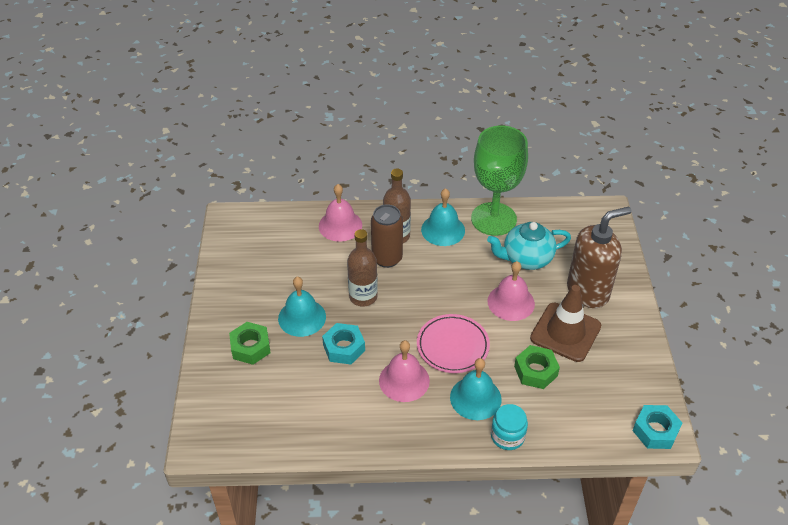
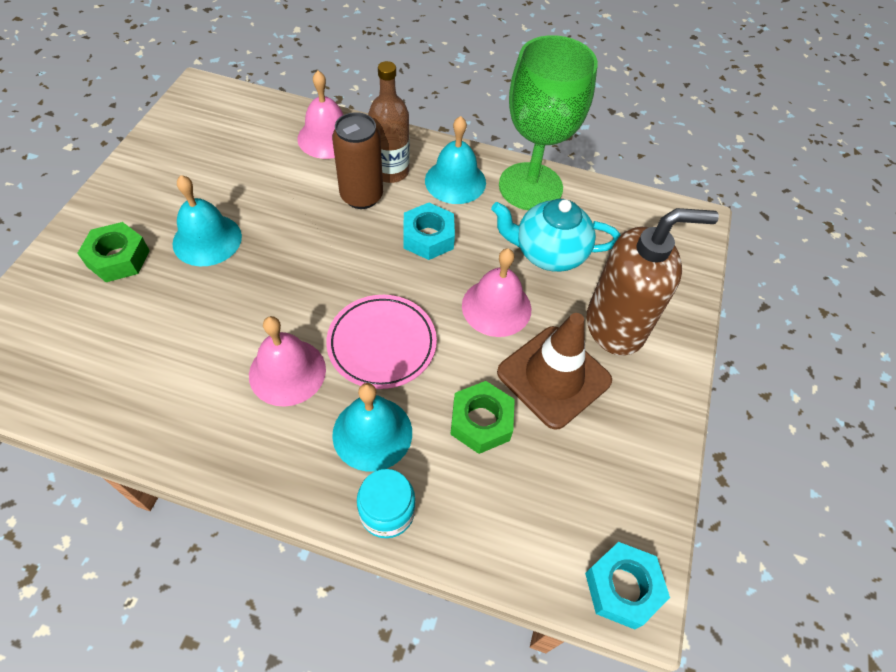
camera: 15 degrees right, 10 degrees up
turquoise nut [322,323,365,364] -> turquoise nut moved to [403,203,455,260]
brown bottle [347,229,378,306] -> none

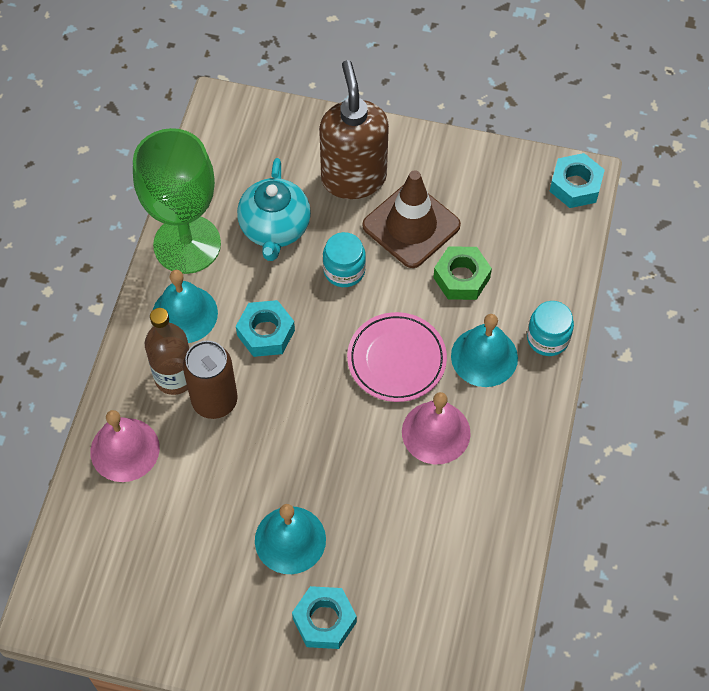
camera: 90 degrees left, 5 degrees up
green nut [78,222,150,282] -> turquoise nut [292,586,357,649]
pink bell [462,248,531,337] -> turquoise jar [323,232,366,287]

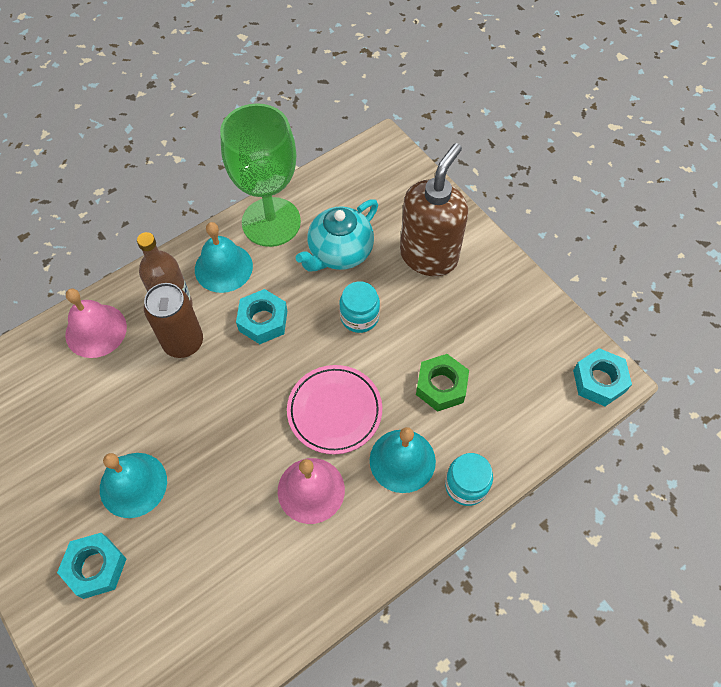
camera: 40 degrees right, 0 degrees up
brown traffic cone [362,170,461,268] -> none

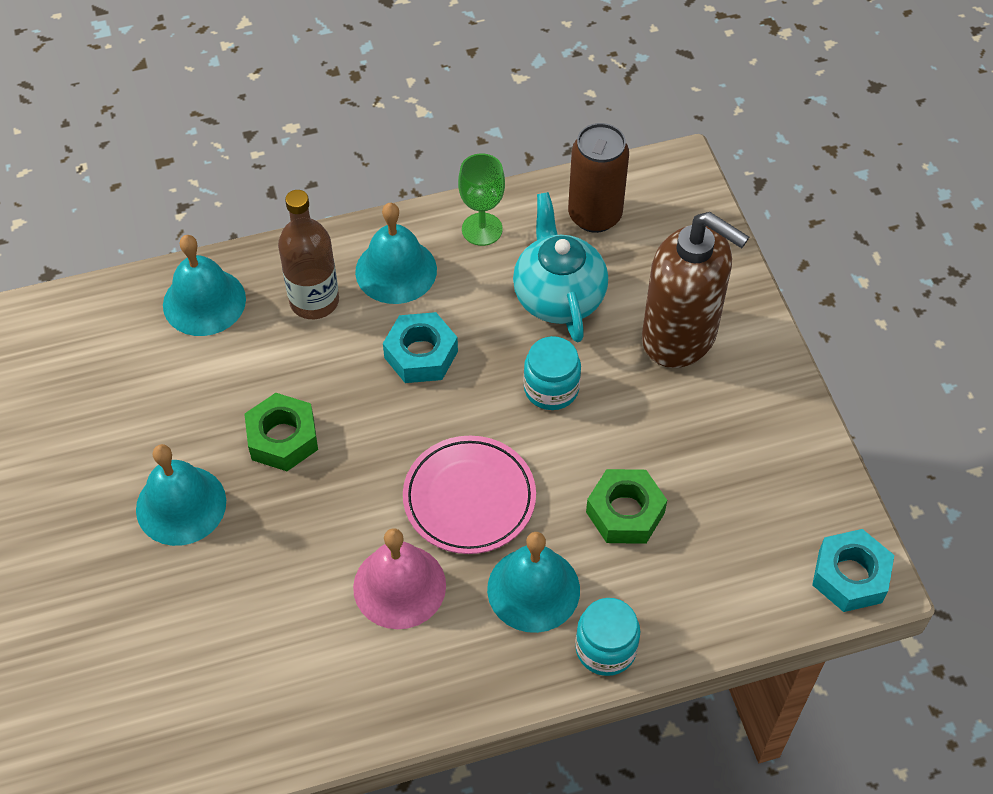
camera: 20 degrees right, 5 degrees down
turquoise nut [57,533,127,599] -> none
pink bell [65,289,127,358] -> turquoise bell [163,235,246,336]
brown can [144,283,203,358] -> brown can moved to [568,123,629,233]
green goblet [220,103,301,247] -> green goblet [458,153,505,246], size x0.49
turquoise teapot [296,199,378,271] -> turquoise teapot turned 105 degrees clockwise [513,192,608,342]
brown soap dispenser [400,143,468,276] -> brown soap dispenser turned 75 degrees clockwise [642,212,749,368]
none -> green nut [244,393,318,471]

